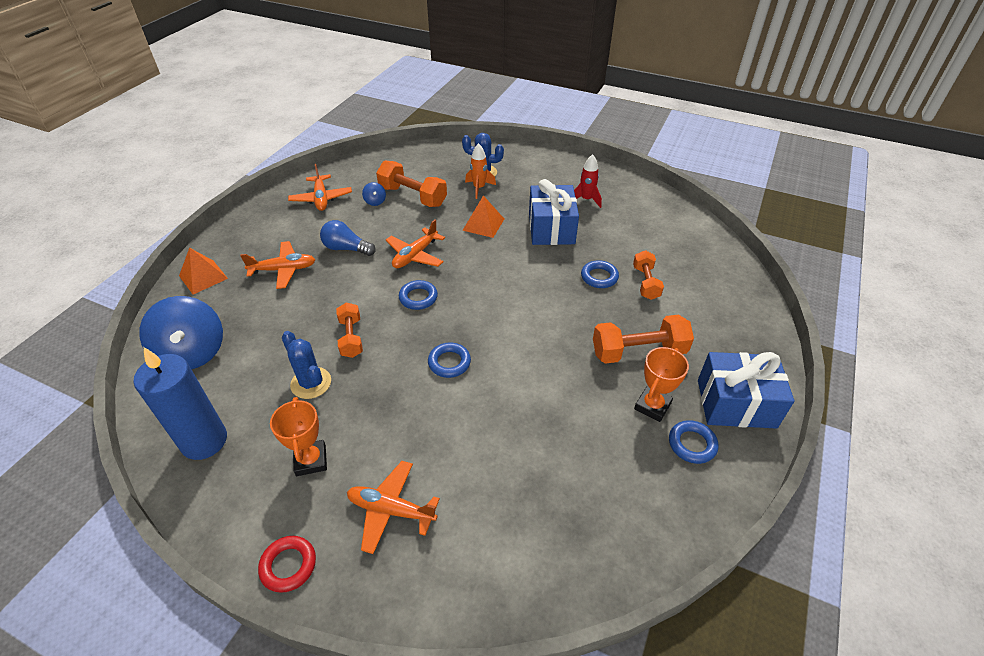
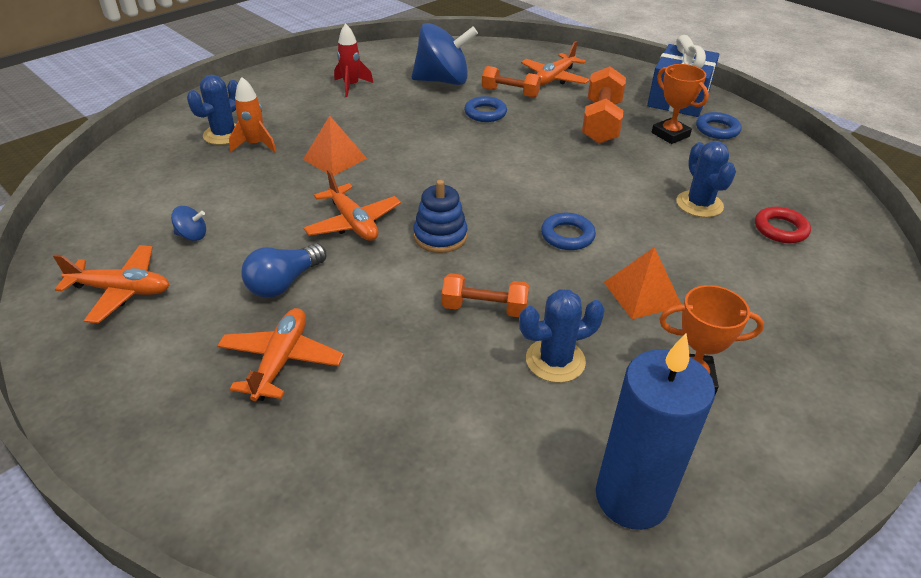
camera: 70 degrees left, 5 degrees down
blue spinning top [139,296,223,369] -> blue spinning top moved to [412,23,478,85]
orange pyramid [179,248,228,295] -> orange pyramid moved to [604,247,681,319]
red ring [258,536,316,593] -> red ring moved to [755,207,811,243]
orange plane [347,461,440,554] -> orange plane moved to [521,41,590,85]
orange dumbbell [376,161,447,207] -> none
blue ring [399,280,438,310] -> blue stacking toy [413,180,467,253]
blue gift [529,179,579,245] -> none
none -> blue cactus [676,141,736,218]

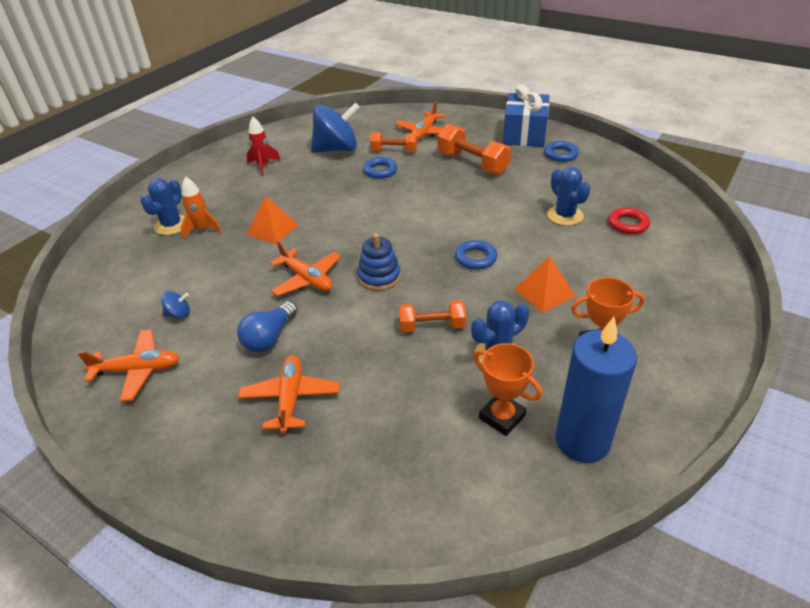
camera: 10 degrees left, 0 degrees up
orange dumbbell [582,66,626,144] -> orange dumbbell turned 45 degrees counterclockwise [437,124,511,175]
orange trophy [651,64,709,144] -> orange trophy moved to [473,343,542,436]

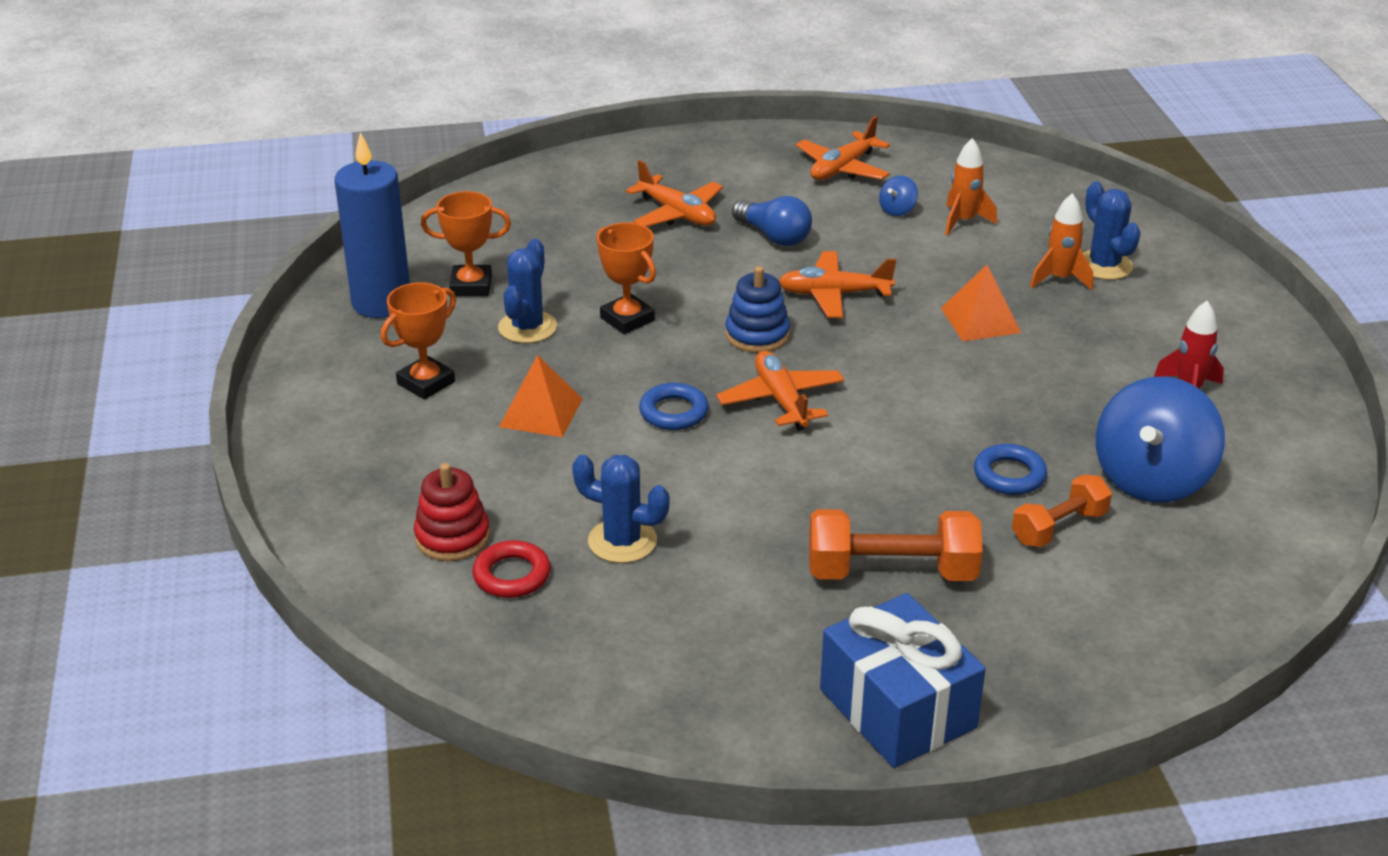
camera: 135 degrees right, 5 degrees down
blue light bulb [237,301,297,352] -> blue light bulb turned 150 degrees clockwise [732,196,812,246]
orange plane [395,101,446,140] -> orange plane moved to [716,351,845,431]
orange dumbbell [399,300,466,332] -> orange trophy [597,222,656,334]
blue ring [544,141,579,162] -> none
none -> red stacking toy [414,463,490,561]
none -> orange rocket [945,138,997,236]

